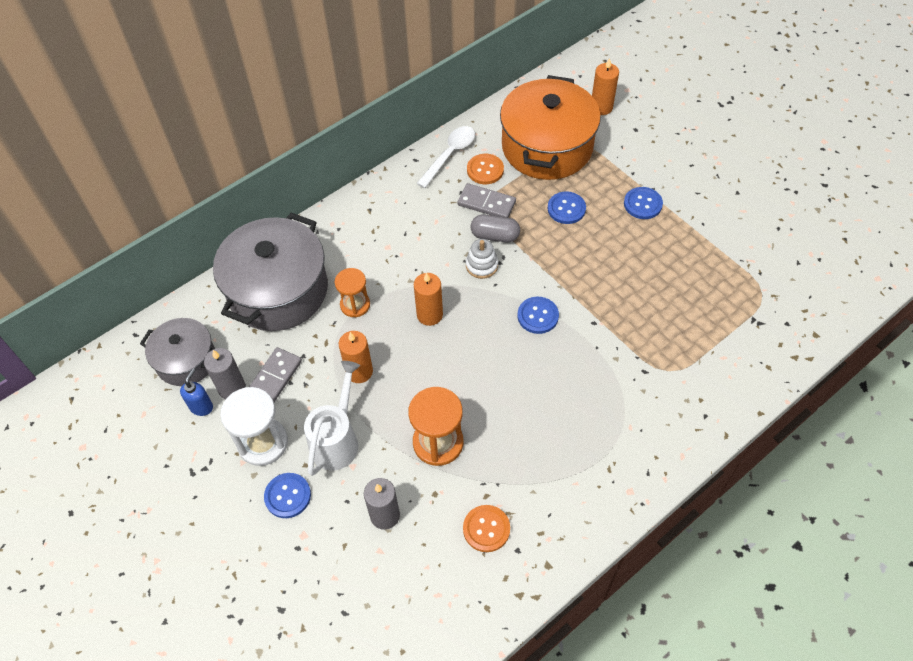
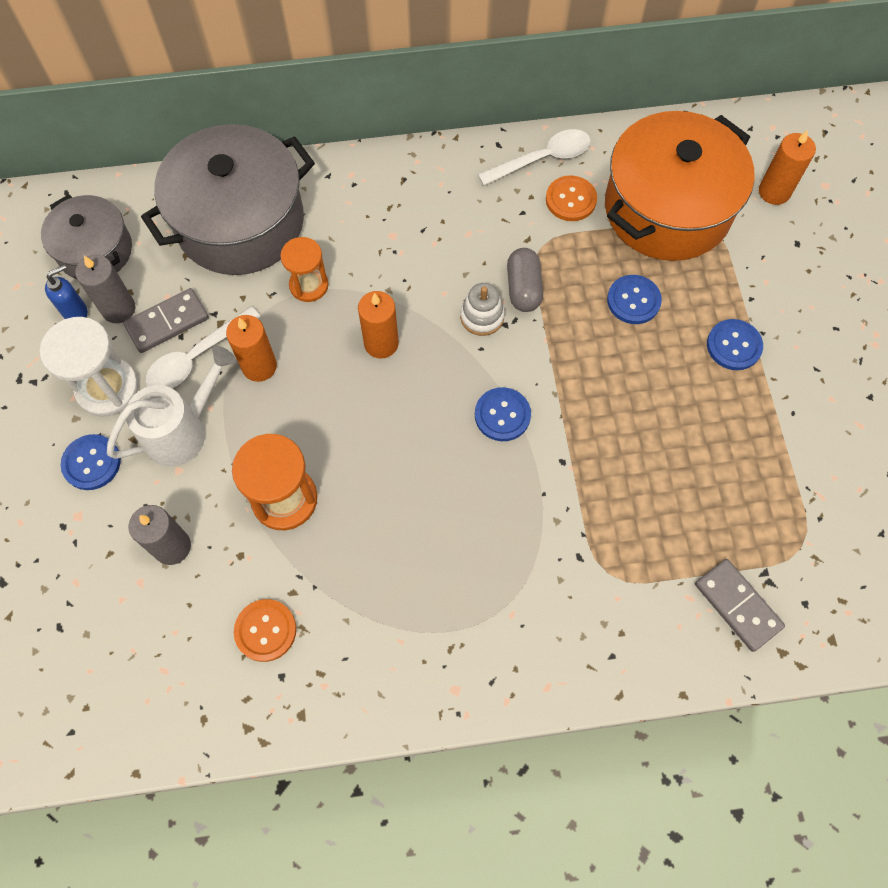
camera: 30 degrees right, 10 degrees up
grey domino [457,183,516,218] -> grey domino moved to [695,559,785,652]
grey capsule [471,214,520,242] -> grey capsule turned 45 degrees clockwise [507,248,543,312]
none -> white spoon [146,306,261,388]

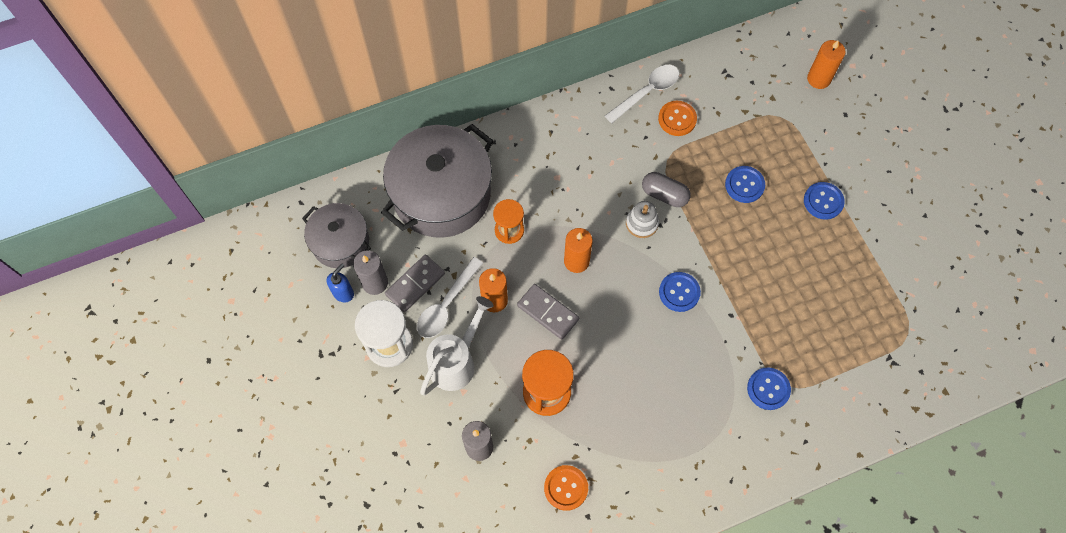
camera: 15 degrees left, 0 degrees up
blue button [60,434,121,490] -> blue button moved to [747,367,791,410]
grey capsule [507,248,543,312] -> grey capsule turned 45 degrees counterclockwise [642,172,691,207]
orange pot [605,111,754,261] -> none
grey domino [695,559,785,652] -> grey domino moved to [517,284,579,340]

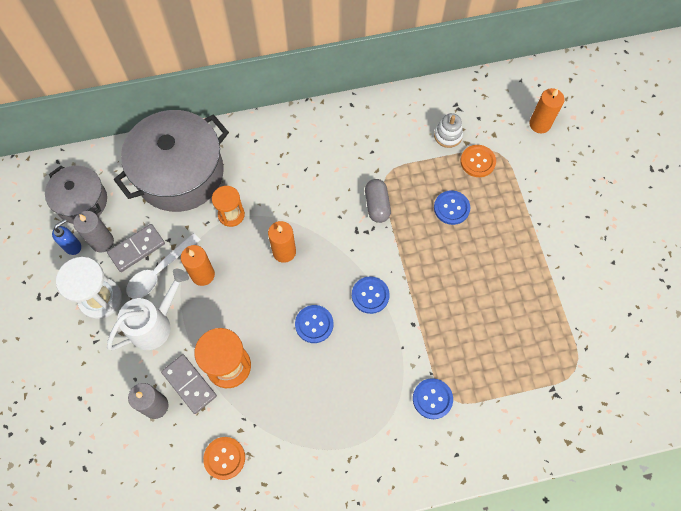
camera: 10 degrees right, 0 degrees up
grey domino [517,284,579,340] -> grey domino moved to [161,354,217,414]
white spoon [605,65,679,123] -> none
white stacking toy [626,201,659,238] -> white stacking toy moved to [434,113,463,148]
grey capsule [642,172,691,207] -> grey capsule turned 45 degrees clockwise [365,179,391,223]
orange button [658,101,697,136] -> orange button moved to [461,145,496,177]
blue button [804,182,845,220] -> blue button moved to [295,305,333,343]

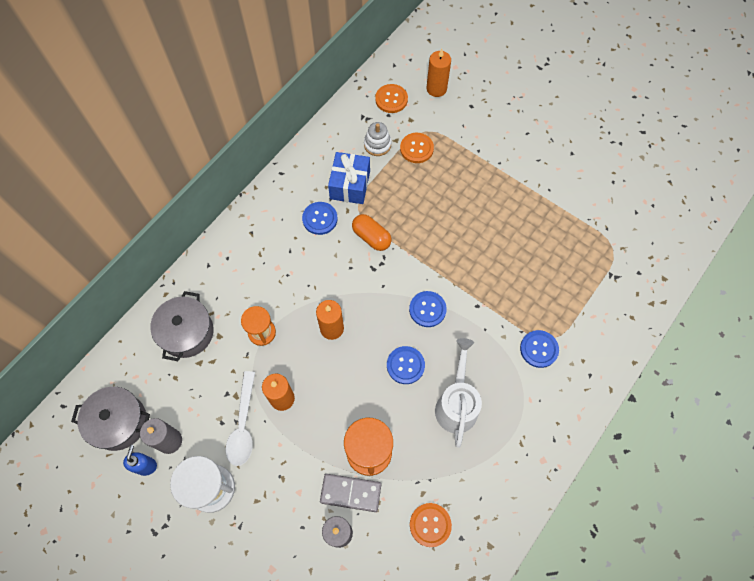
camera: 40 degrees left, 0 degrees up
grey domino [107,224,165,272] -> none
white watering can [107,269,189,350] -> white watering can moved to [435,338,482,448]
grey pot [114,110,229,212] -> grey pot [150,291,214,361], size x0.58
grey capsule [365,179,391,223] -> orange capsule [352,214,392,251]
blue button [434,190,471,225] -> blue button moved to [302,202,338,235]
none -> blue gift [328,152,370,204]
none -> orange button [375,84,408,113]

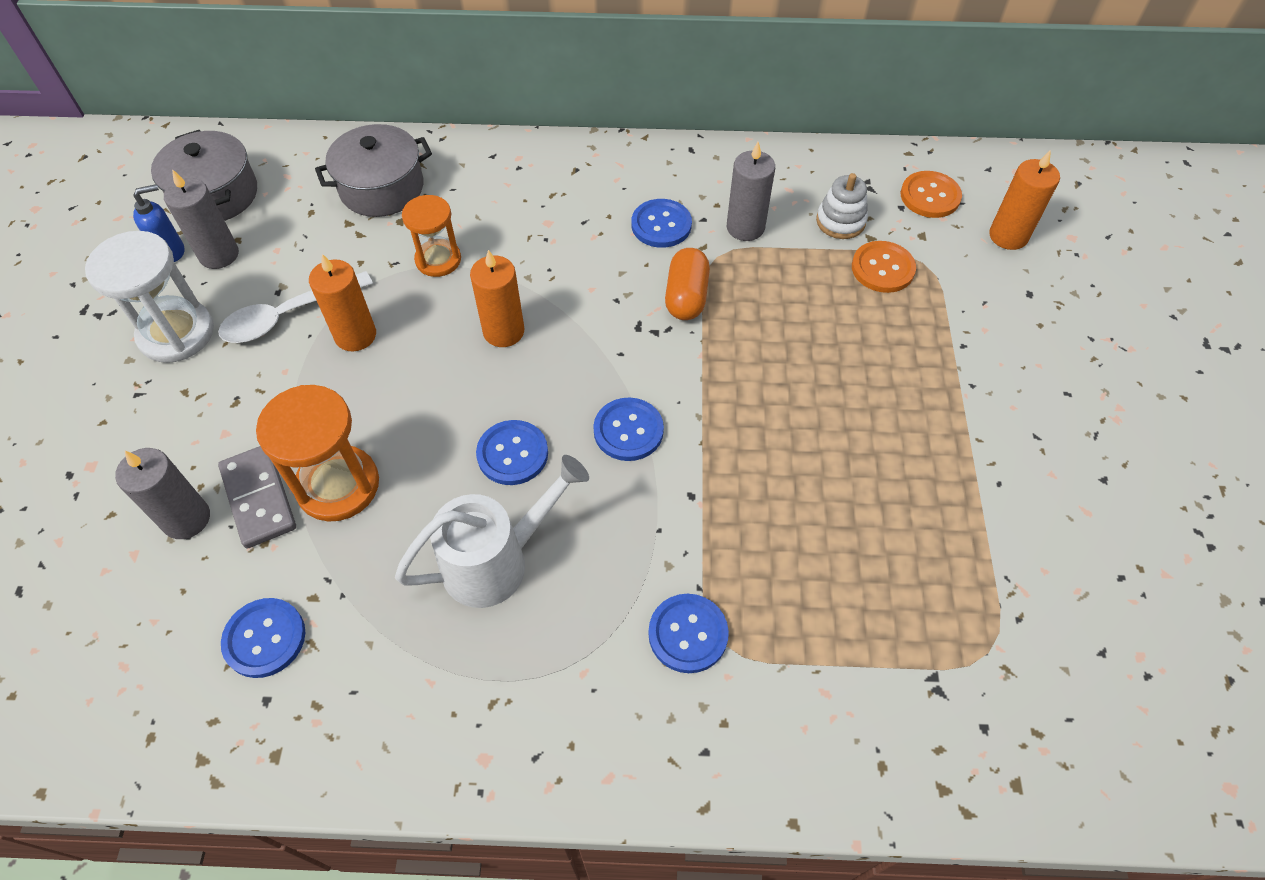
camera: 55 degrees right, 10 degrees down
blue gift [328,152,370,204] -> grey candle [727,142,775,241]
orange button [410,503,452,547] -> blue button [221,598,305,678]

